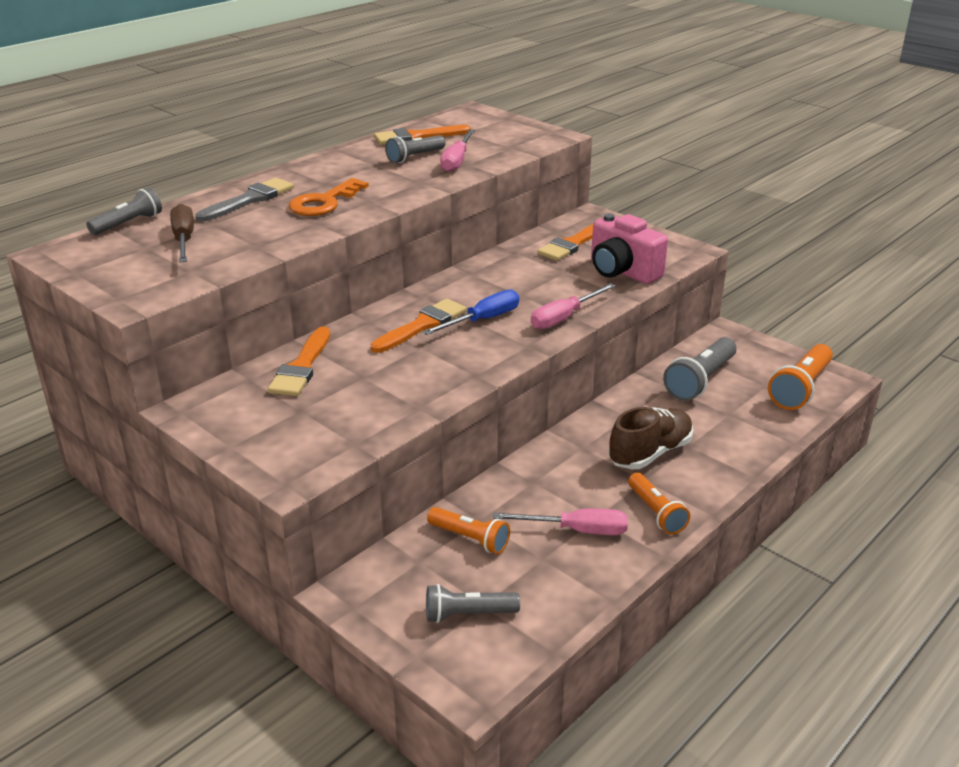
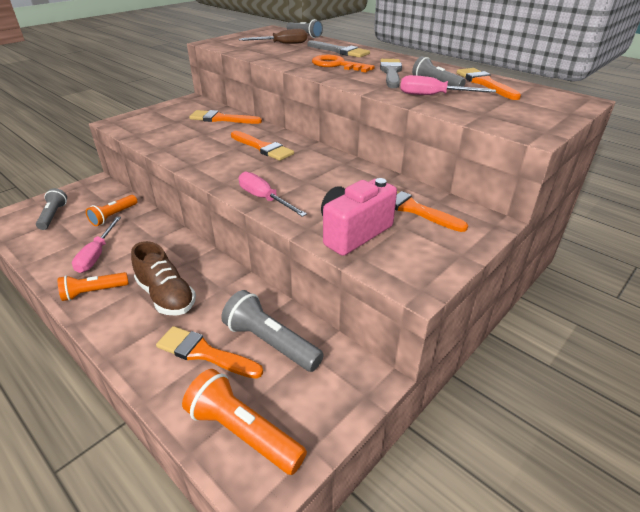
camera: 90 degrees right, 5 degrees up
blue screwdriver [422,290,519,335] -> none
none -> orange brush [156,326,263,379]
none -> grey brush [380,59,402,88]

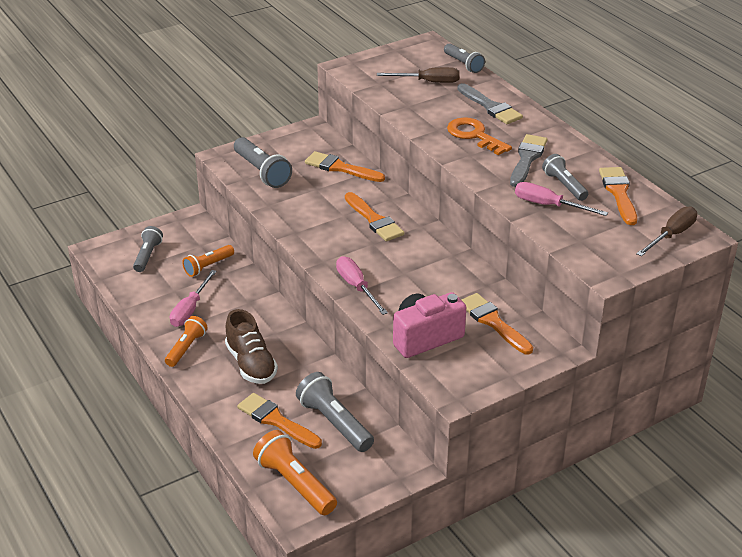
camera: 15 degrees right, 0 degrees up
orange flashlight [58,272,129,301] -> orange flashlight turned 120 degrees clockwise [165,316,208,367]
none -> grey flashlight [234,137,292,188]
none -> brown screwdriver [636,206,697,256]

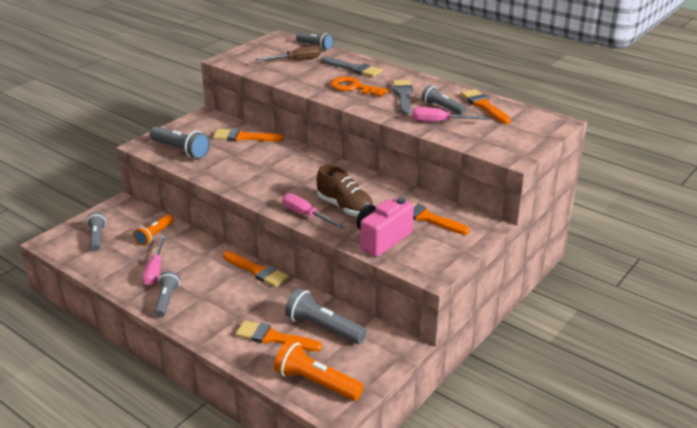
camera: 20 degrees left, 5 degrees down
orange flashlight [165,316,208,367] -> grey flashlight [154,271,180,317]
brown shoe [225,309,278,384] -> brown shoe moved to [317,165,374,216]
orange brush [345,192,404,242] -> orange brush moved to [223,251,289,287]
brown screwdriver [636,206,697,256] -> none

